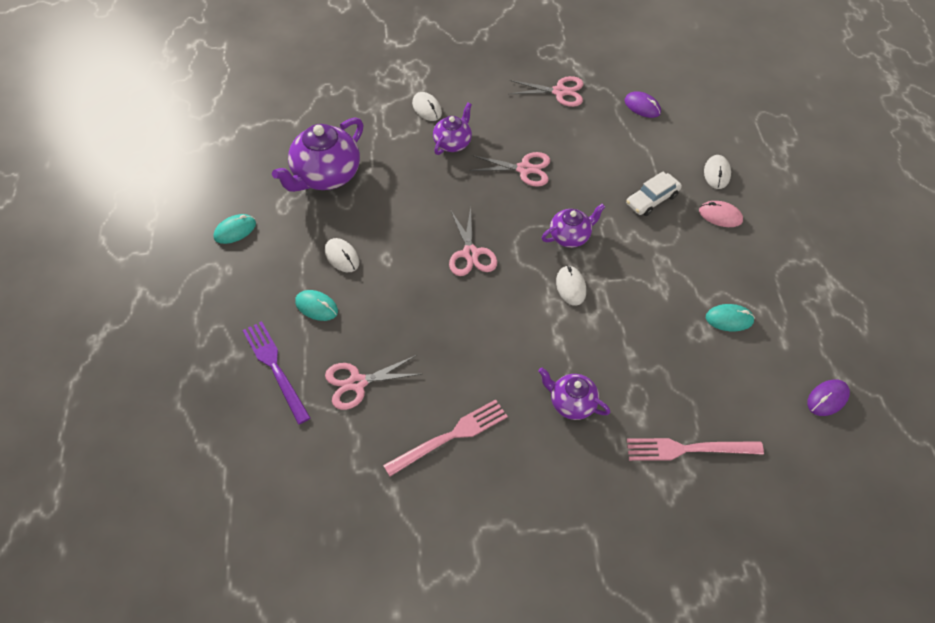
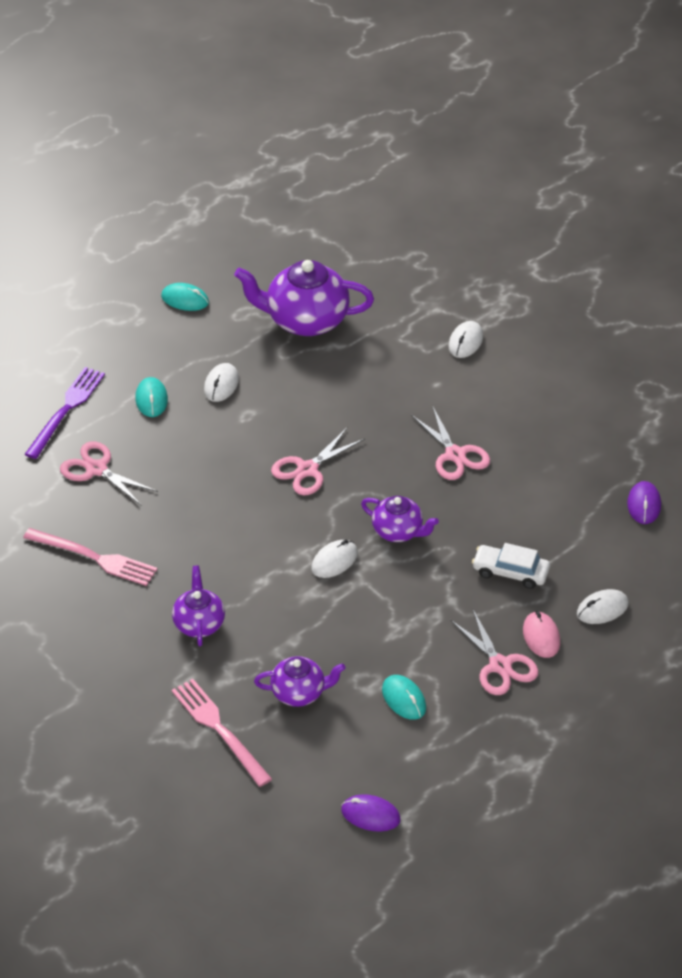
camera: 55 degrees right, 10 degrees down
purple teapot [433,102,472,155] -> purple teapot moved to [254,656,346,707]
pink scissors [509,76,583,107] -> pink scissors moved to [450,610,539,695]

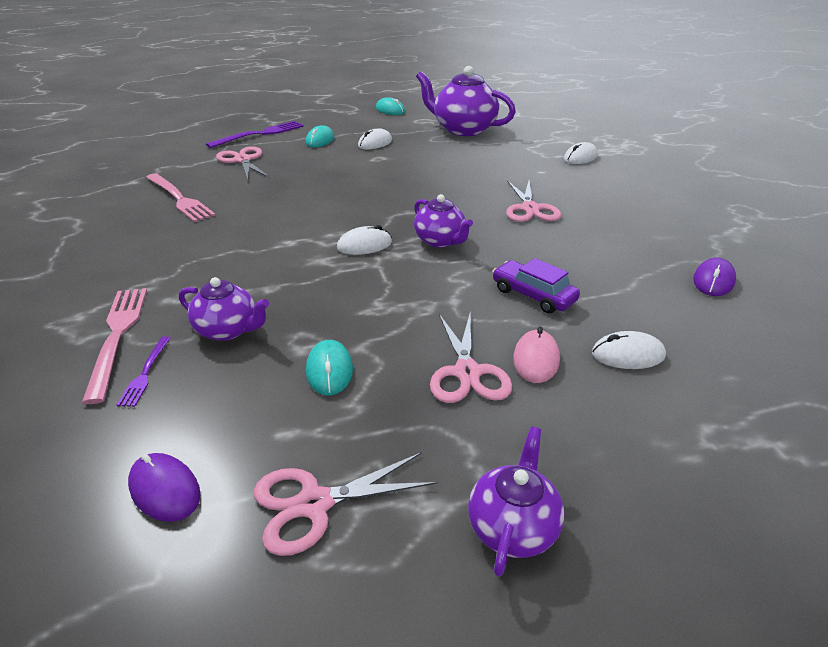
camera: 25 degrees right, 10 degrees down
purple teapot [172,566,225,646] -> purple teapot moved to [468,427,565,577]
pink scissors [271,428,365,495] -> pink scissors moved to [254,452,438,556]
white car [472,543,550,589] -> purple car [492,258,580,314]
none -> purple fork [117,336,170,407]

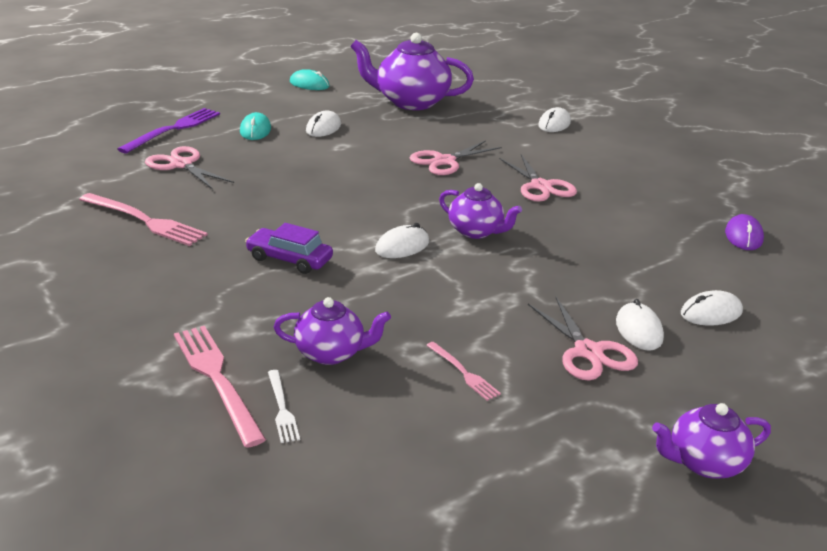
camera: 20 degrees left, 5 degrees down
purple fork [117,336,170,407] -> white fork [268,370,300,443]
purple mouse [128,453,201,522] -> none
pink scissors [254,452,438,556] -> pink scissors moved to [410,140,502,175]
turquoise mouse [306,340,353,396] -> pink fork [426,342,501,401]
purple teapot [468,427,565,577] -> purple teapot turned 105 degrees counterclockwise [652,403,771,479]
purple car [492,258,580,314] -> purple car moved to [245,223,333,274]
pink mouse [513,327,560,383] -> white mouse [616,299,664,351]

